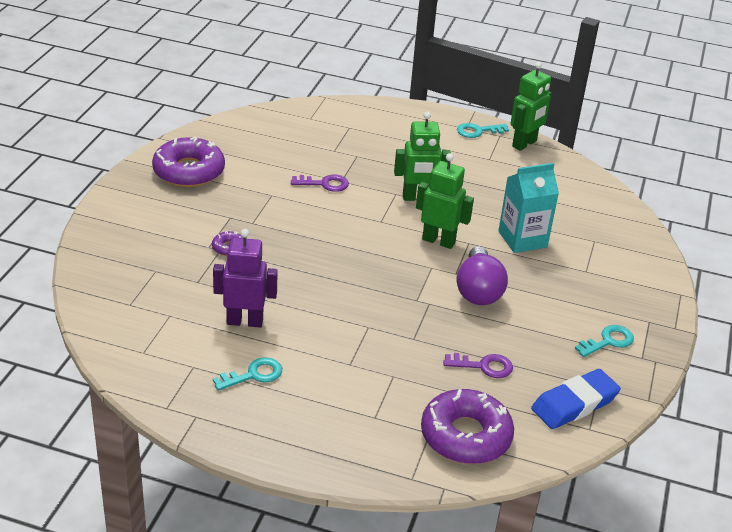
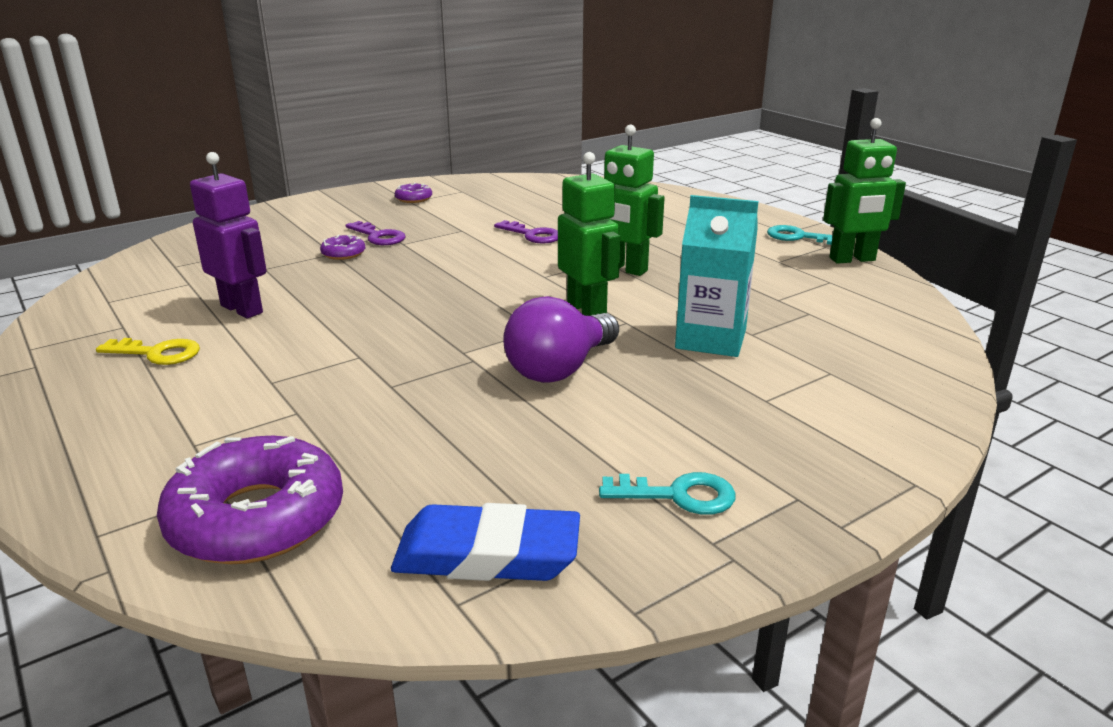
camera: 40 degrees right, 10 degrees down
purple donut [152,137,225,187] -> purple donut [395,183,432,203], size x0.44
turquoise key [213,357,282,391] -> yellow key [96,338,200,365]
purple key [443,353,513,378] -> purple key moved to [345,221,405,245]

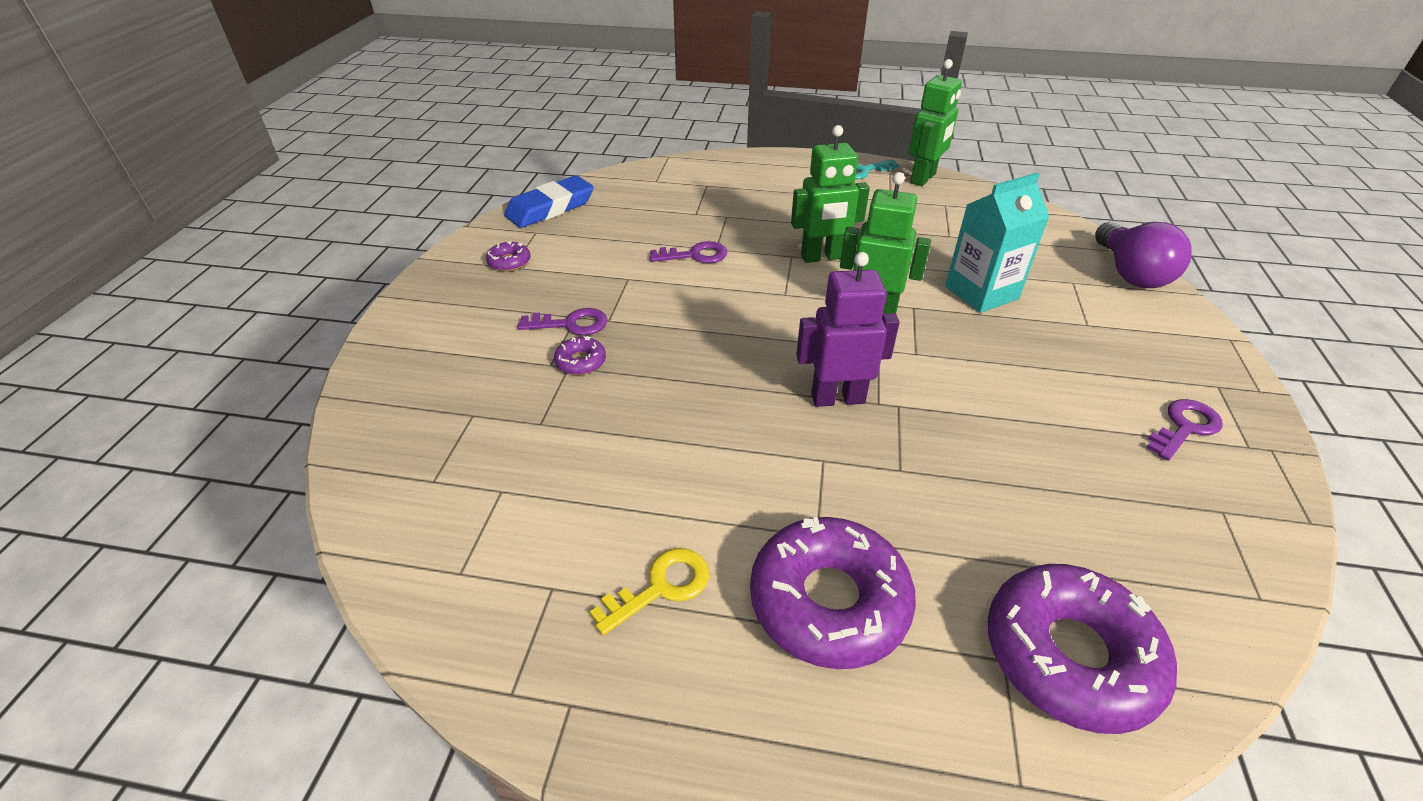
camera: 45 degrees left, 15 degrees up
purple robot [190,152,267,318] -> purple robot moved to [796,252,900,407]
blue eraser [391,503,580,581] -> blue eraser moved to [504,176,594,228]
purple light bulb [503,296,619,383] -> purple light bulb moved to [1095,222,1192,288]
turquoise key [599,472,736,515] -> purple key [1146,399,1223,461]
none -> purple donut [750,517,916,669]

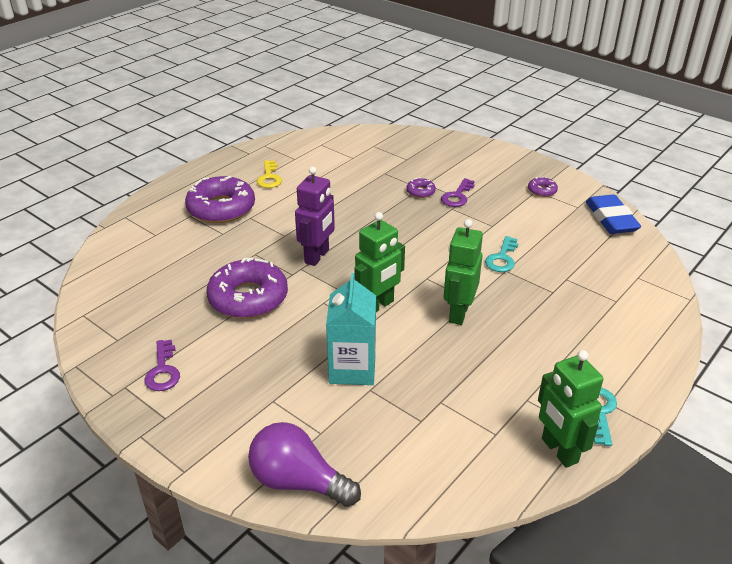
camera: 120 degrees right, 5 degrees down
purple key [649,241,727,263] -> turquoise key [485,236,519,272]
purple donut [988,564,1177,734] -> purple donut moved to [206,257,288,319]

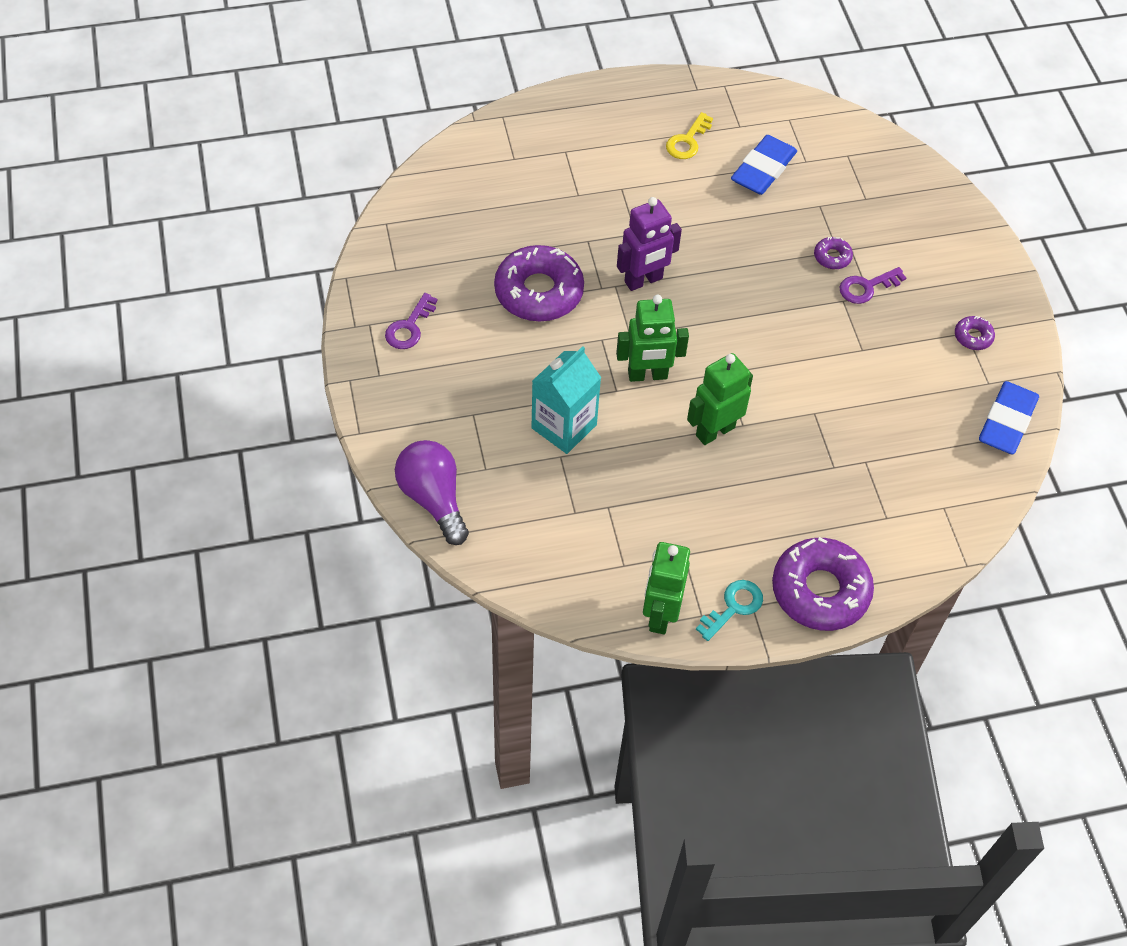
camera: 35 degrees right, 20 degrees up
purple donut [185,176,255,223] -> purple donut moved to [772,537,874,631]
turquoise key [485,236,519,272] -> none
none -> blue eraser [731,135,797,195]

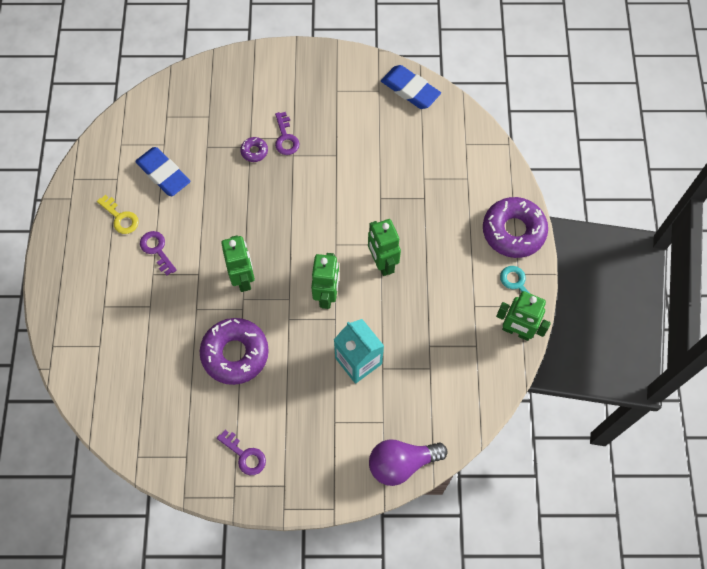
camera: 75 degrees left, 10 degrees up
purple robot [617,197,682,291] -> green robot [221,235,255,292]
purple donut [955,316,995,350] -> none
none -> purple key [140,231,177,275]

